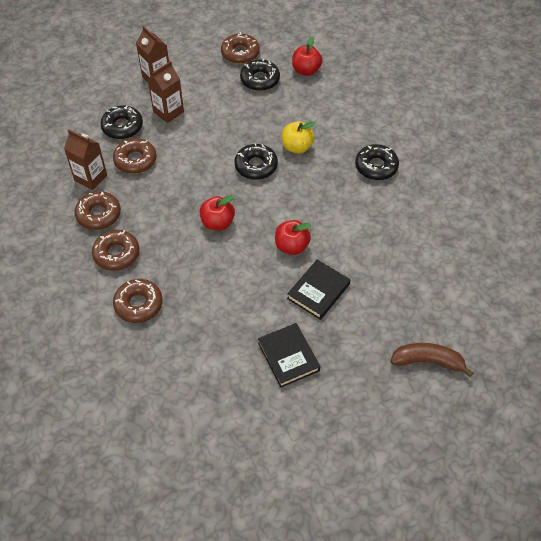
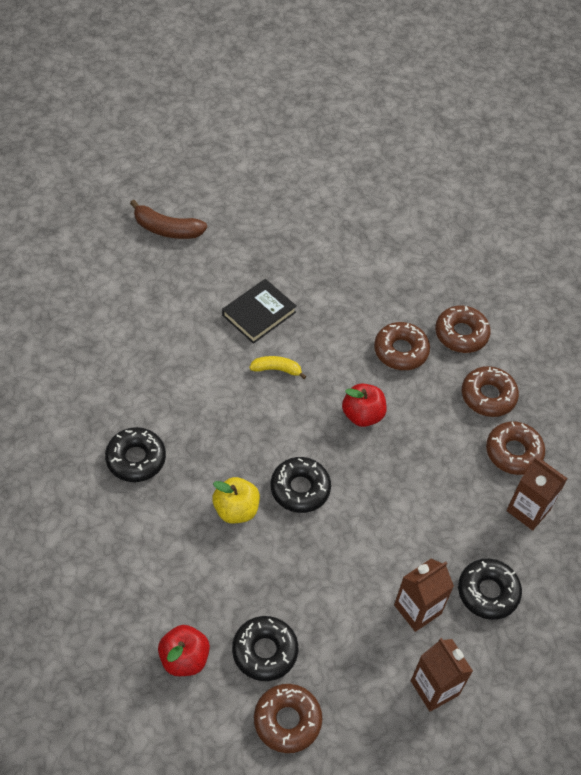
camera: 175 degrees left, 0 degrees up
brown donut [113,138,157,174] -> brown donut moved to [374,322,430,370]
black book [258,323,320,388] -> none
red apple [275,220,311,255] -> yellow banana [249,356,306,379]

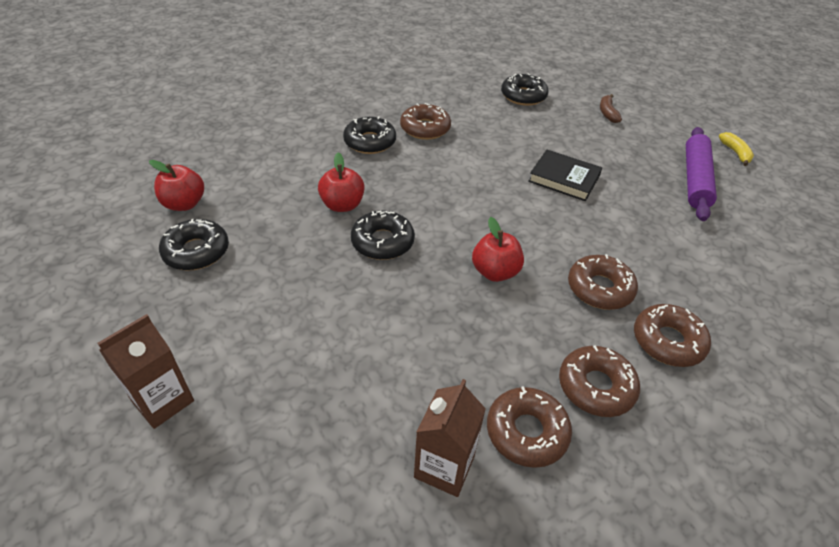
camera: 75 degrees right, 10 degrees down
brown banana [130,200,207,239] -> brown banana [600,94,622,123], size x0.64
yellow apple [212,477,260,523] -> red apple [318,153,365,212]
yellow banana [249,356,306,379] -> yellow banana moved to [719,132,754,166]
brown donut [254,684,322,753] -> brown donut moved to [400,103,451,140]
brown carton [394,559,454,632] -> none
black donut [458,559,522,620] -> black donut moved to [501,73,549,106]
none -> purple rolling pin [686,127,717,221]

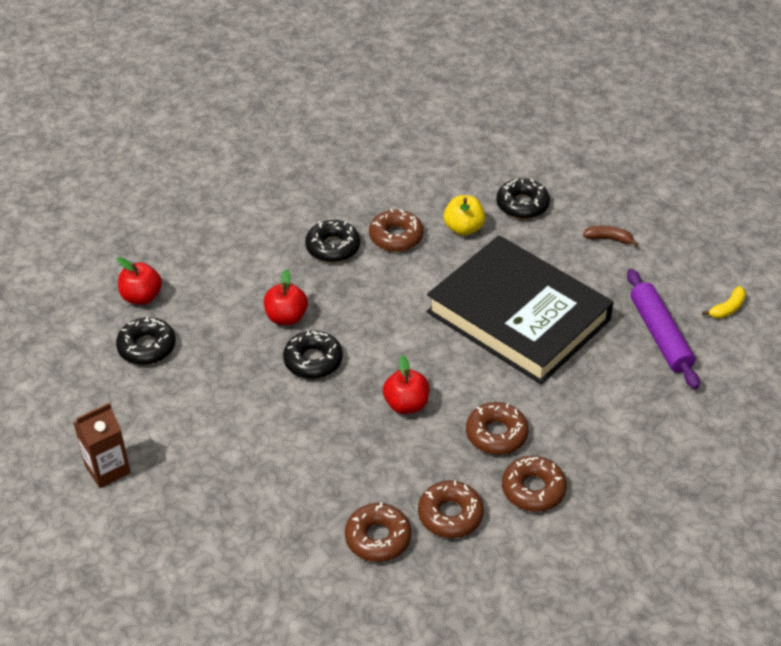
camera: 15 degrees right, 0 degrees up
brown carton [414,379,486,497] -> none
black book [528,150,602,201] -> black book [427,235,614,384], size x2.35
brown banana [600,94,622,123] -> brown banana turned 90 degrees clockwise [583,226,638,247]
purple rolling pin [686,127,717,221] -> purple rolling pin turned 45 degrees counterclockwise [627,269,700,389]
yellow banana [719,132,754,166] -> yellow banana turned 45 degrees clockwise [702,286,746,319]
none -> yellow apple [444,195,485,236]

